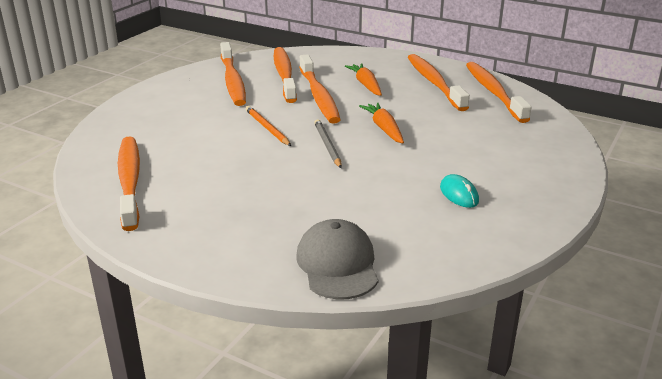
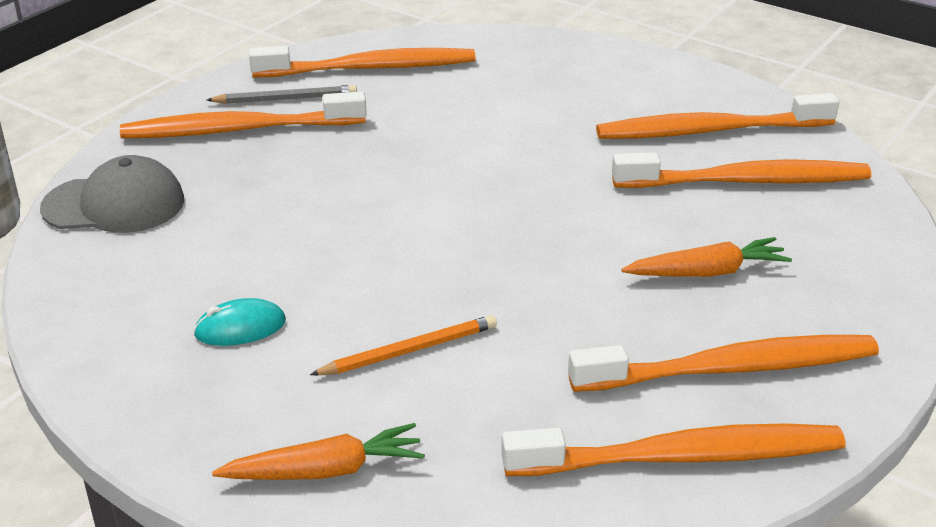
camera: 95 degrees right, 5 degrees up
orange pencil [246,106,291,146] -> orange pencil moved to [310,315,497,376]
orange toothbrush [299,54,341,124] -> orange toothbrush moved to [120,92,367,138]
grey pencil [314,119,342,168] -> grey pencil moved to [207,85,357,104]
orange carrot [359,102,404,143] -> orange carrot moved to [212,423,425,480]

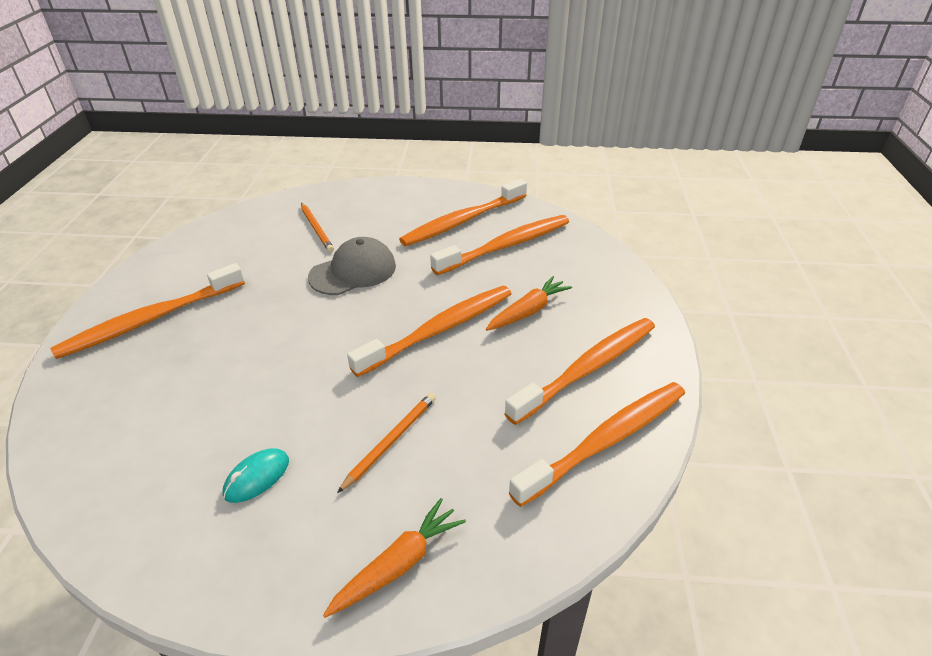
camera: 30 degrees left, 5 degrees up
grey cap [40,155,184,233] -> grey cap moved to [308,237,396,295]
grey pencil [207,85,357,104] -> none
orange toothbrush [249,46,476,77] -> orange toothbrush moved to [347,286,512,377]
none -> orange pencil [301,203,334,252]

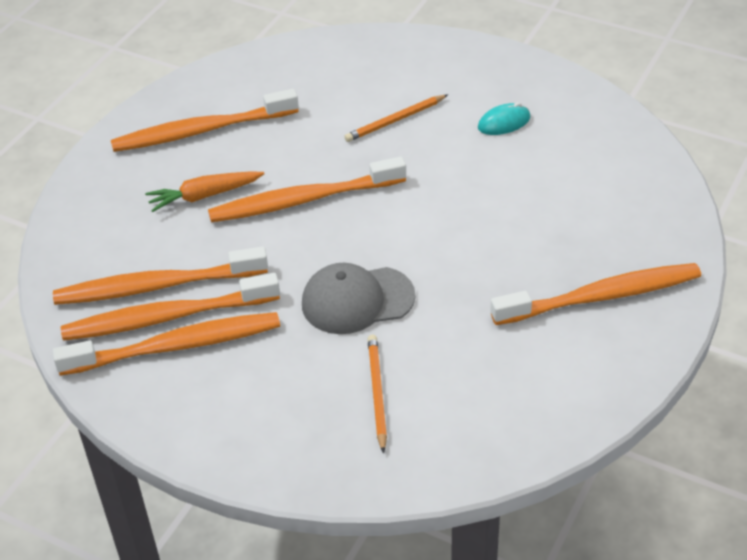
camera: 155 degrees left, 5 degrees up
orange carrot [323,498,466,618] -> none
orange toothbrush [509,382,685,507] -> orange toothbrush moved to [61,273,280,341]

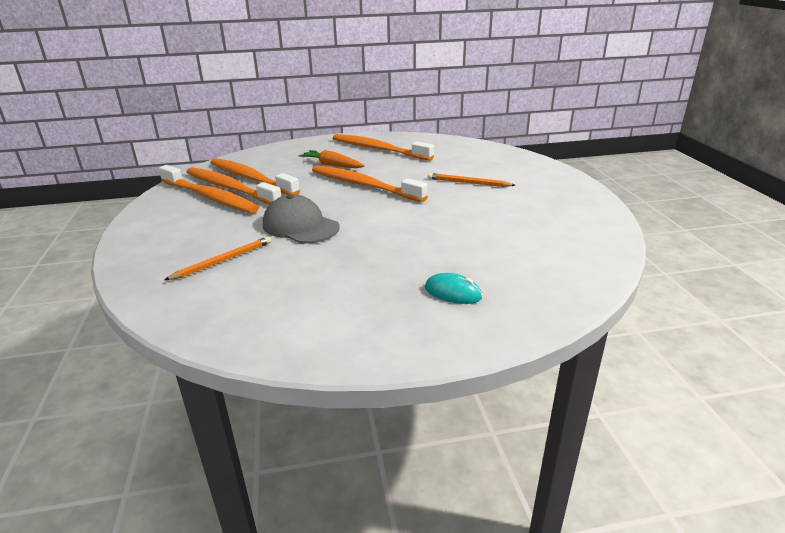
camera: 50 degrees right, 15 degrees down
turquoise mouse [478,102,530,135] -> turquoise mouse moved to [425,273,482,304]
orange toothbrush [490,263,701,325] -> none

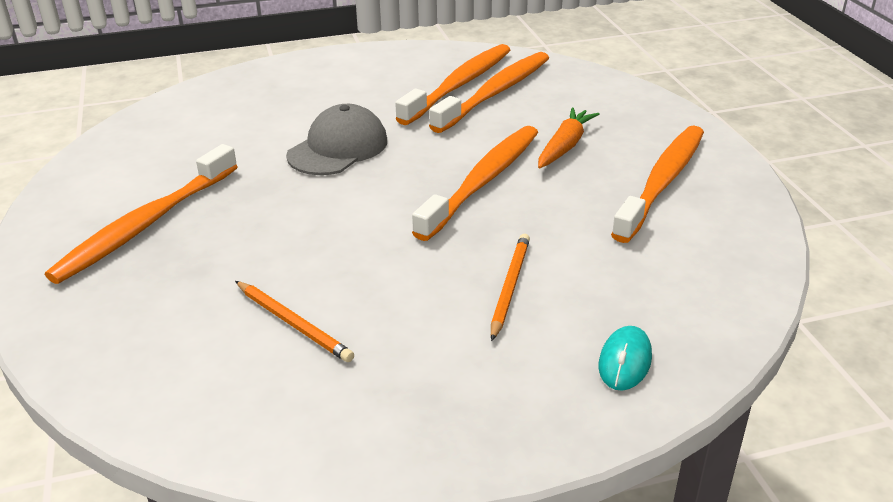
camera: 85 degrees right, 5 degrees up
orange toothbrush [159,165,259,213] -> orange toothbrush moved to [45,144,238,284]
orange pencil [164,236,271,280] -> orange pencil moved to [235,281,354,362]
turquoise mouse [425,273,482,304] -> turquoise mouse moved to [599,326,652,391]

